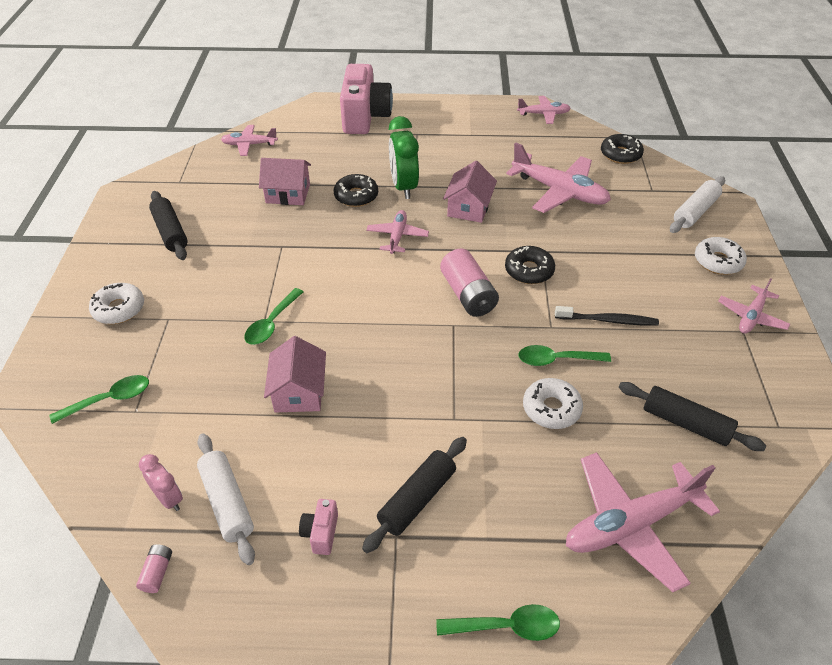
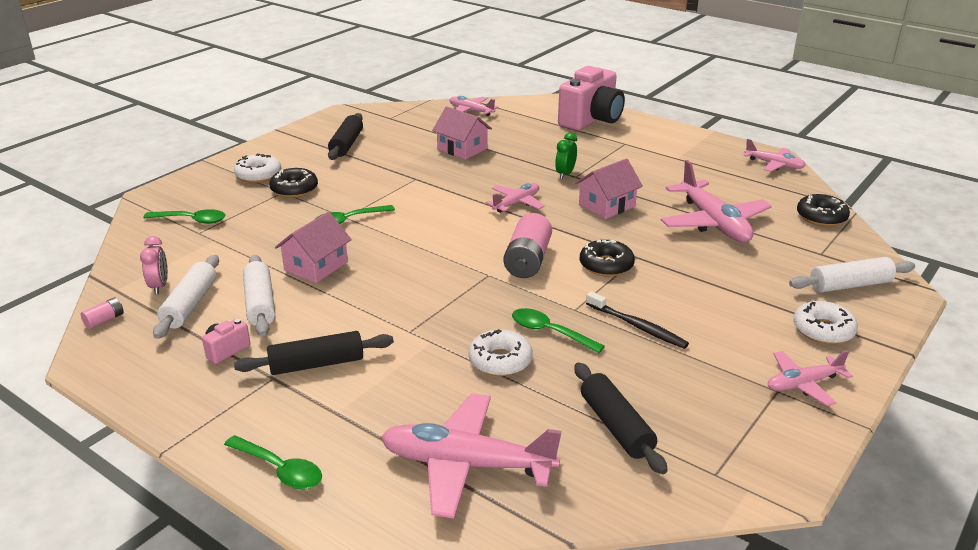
camera: 35 degrees right, 15 degrees down
black donut [334,174,378,207] -> black donut moved to [269,168,318,198]
green clock [389,116,419,199] -> green clock [555,133,577,179], size x0.57
none -> white rolling pin [243,255,275,336]

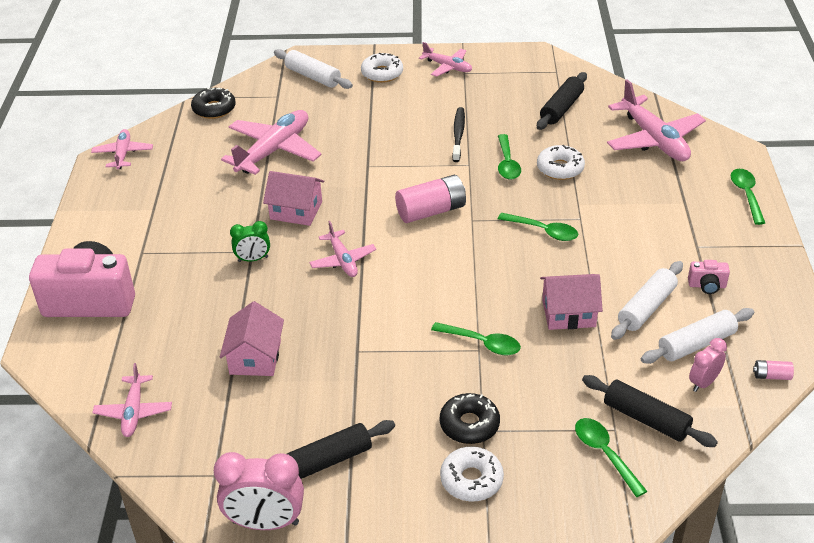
camera: 125 degrees left, 10 degrees up
black rolling pin [234,331,394,375] -> black rolling pin moved to [582,375,718,447]
pink plane [486,183,544,213] -> pink plane turned 120 degrees counterclockwise [309,221,376,277]
black donut [580,240,635,277] -> none
none -> pink clock [214,452,304,530]
none -> green spoon [498,213,578,241]

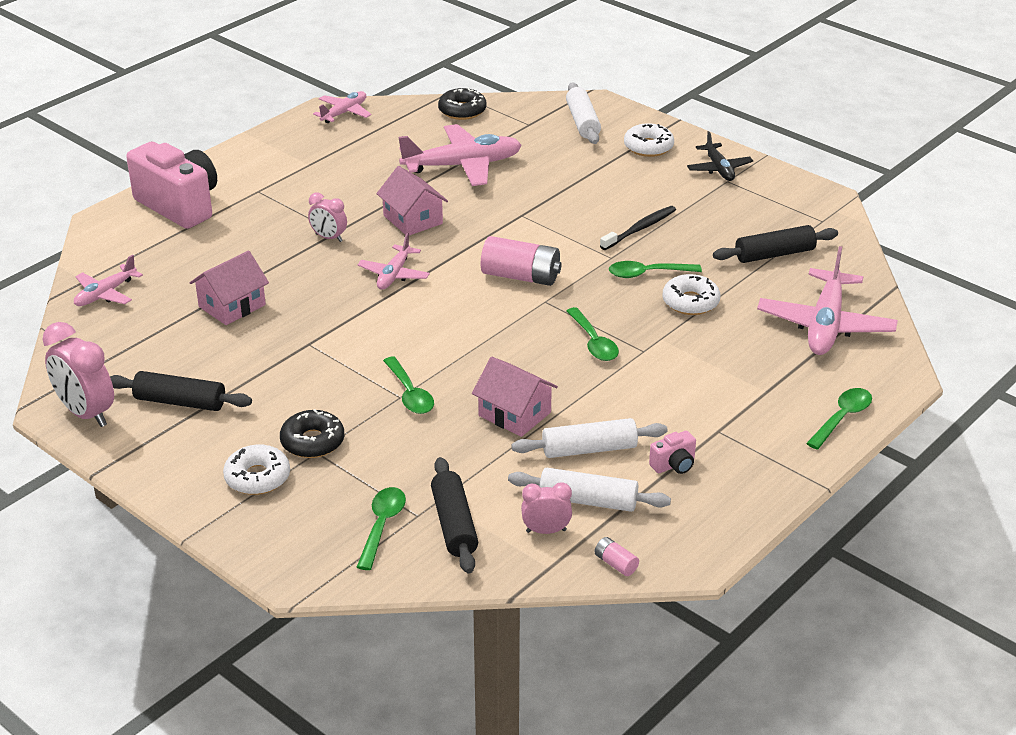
camera: 40 degrees right, 5 degrees down
green clock [230,221,270,262] -> pink clock [308,192,347,242]
pink plane [419,42,472,77] -> black plane [687,131,753,181]
green spoon [498,134,521,180] -> green spoon turned 45 degrees clockwise [609,261,702,278]
pink camera [688,260,730,294] -> pink camera turned 75 degrees counterclockwise [649,431,696,474]

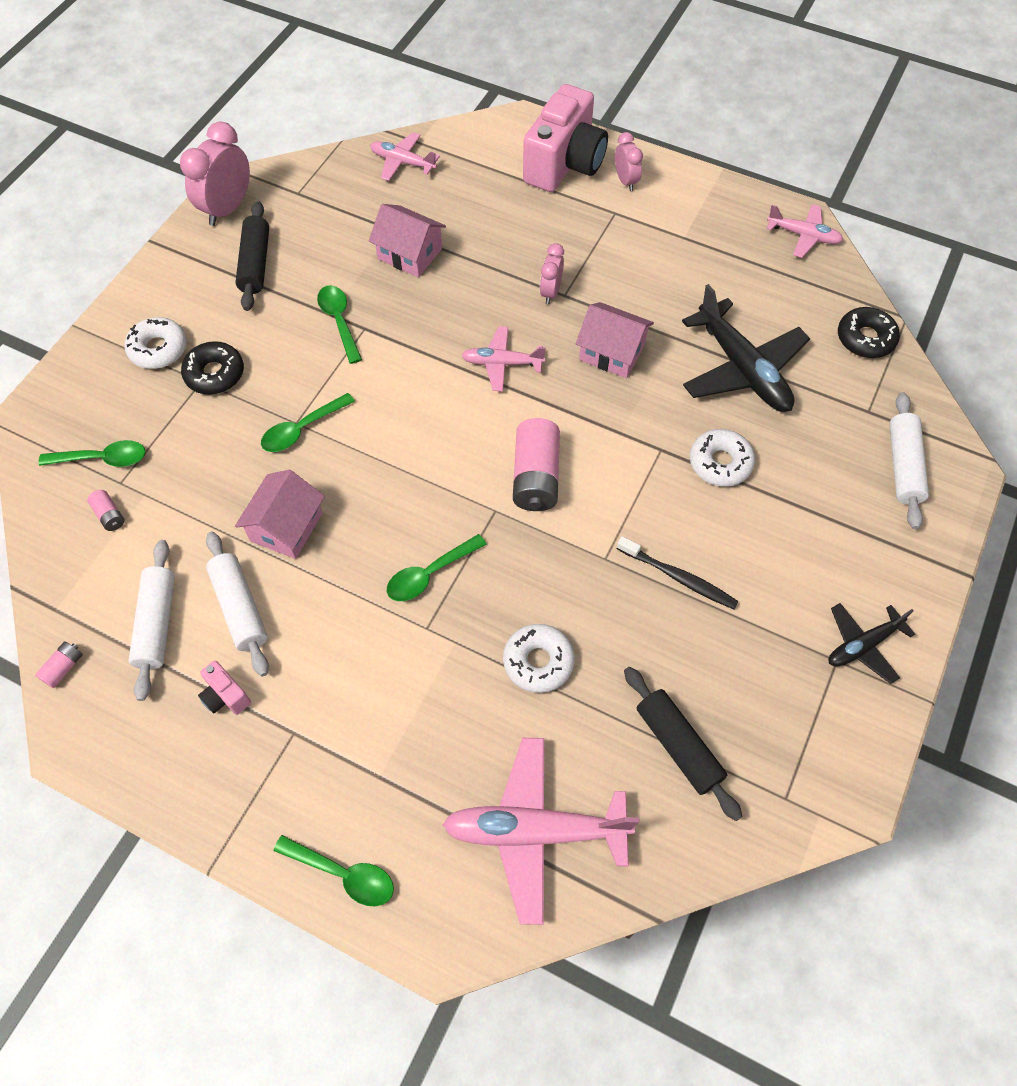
camera: 75 degrees right, 25 degrees up
pink house [376,166,448,235] -> pink house turned 75 degrees clockwise [576,302,654,378]
pink plane [398,124,521,186] -> black plane [682,284,810,412]
black rolling pin [431,457,478,574] -> pink battery [87,490,125,531]
pink clock [521,482,572,534] -> pink clock moved to [615,132,643,191]
white rolling pin [566,83,601,144] -> white rolling pin turned 60 degrees counterclockwise [889,392,929,529]
green spoon [609,261,702,278] -> green spoon moved to [317,285,362,364]
white donut [624,123,674,157] -> white donut moved to [690,429,755,487]

